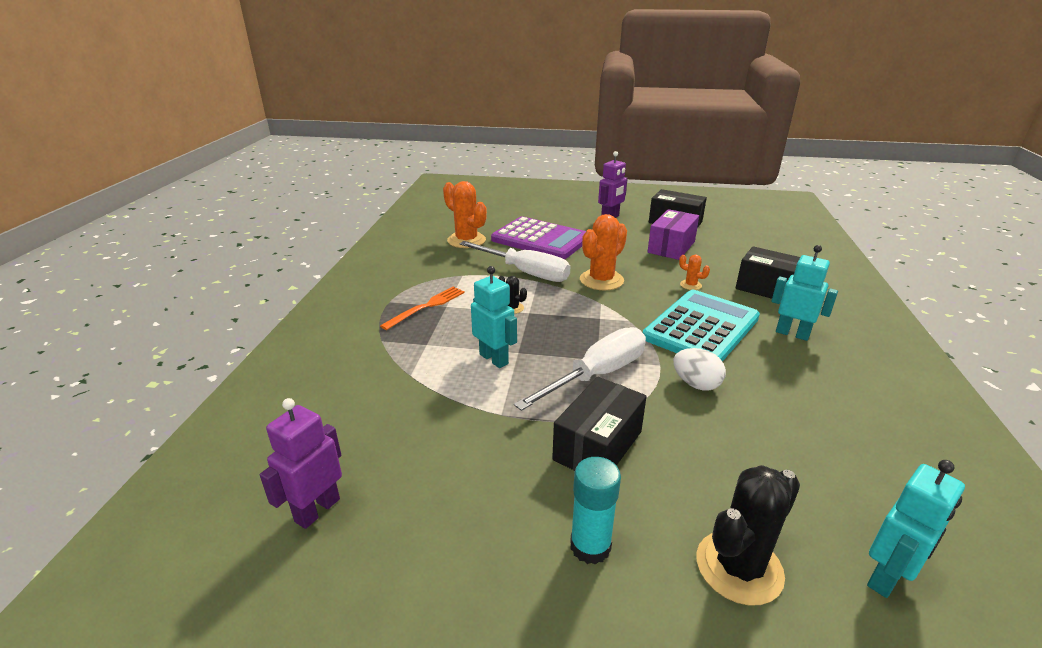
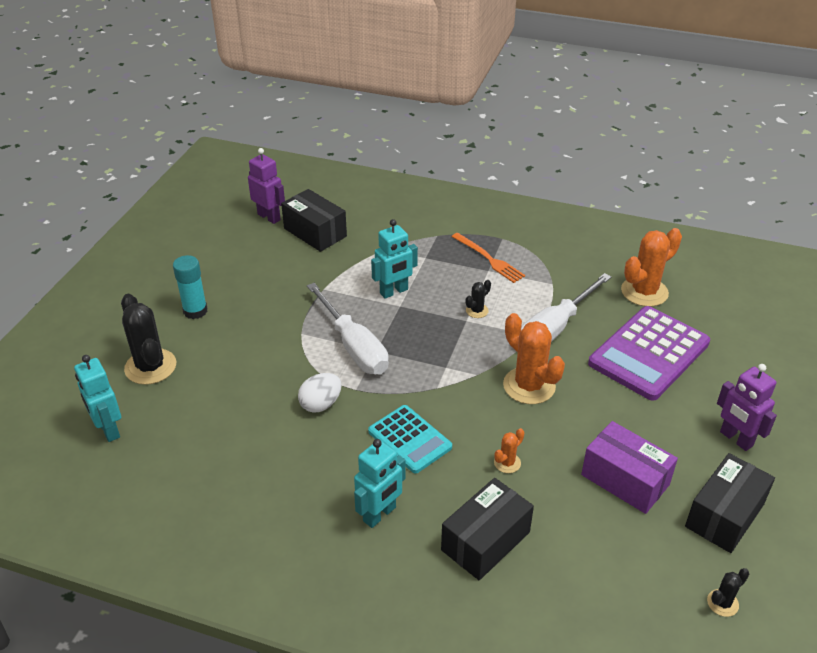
camera: 100 degrees right, 10 degrees up
black box [552,377,647,471] -> black box moved to [281,189,347,252]
turquoise calculator [643,290,760,362] -> turquoise calculator [368,405,452,473], size x0.61
none -> black cactus [707,568,749,617]

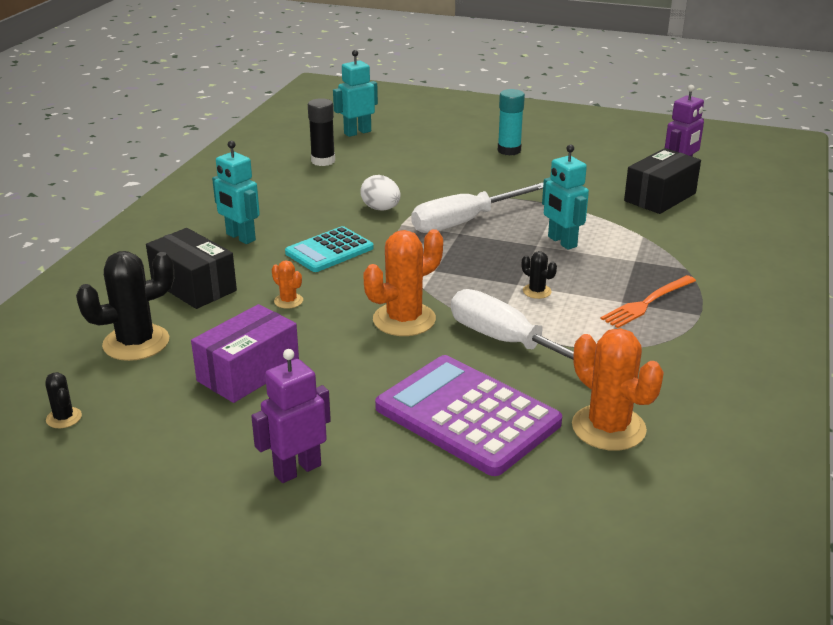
camera: 90 degrees right, 10 degrees down
black cactus [121,294,176,385] -> black cactus moved to [76,251,174,361]
black box [685,453,775,553] -> none
none -> black glue stick [308,98,335,166]

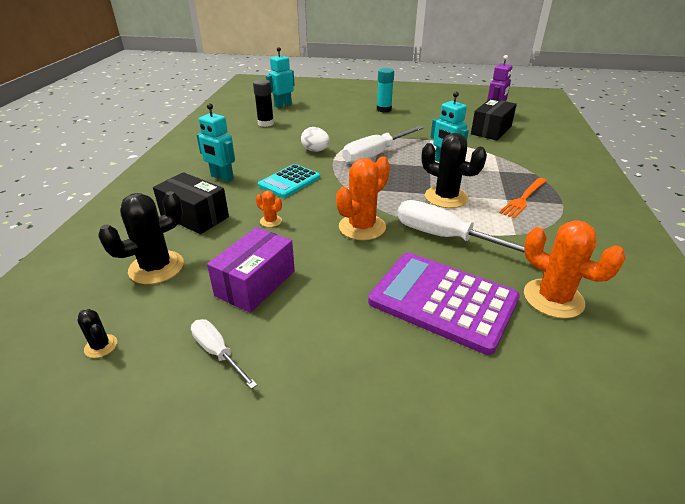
camera: 10 degrees left, 5 degrees up
purple robot [251,349,331,483] -> none
black cactus [522,251,557,299] -> black cactus [422,133,487,208], size x2.10
none -> white screwdriver [191,319,257,389]

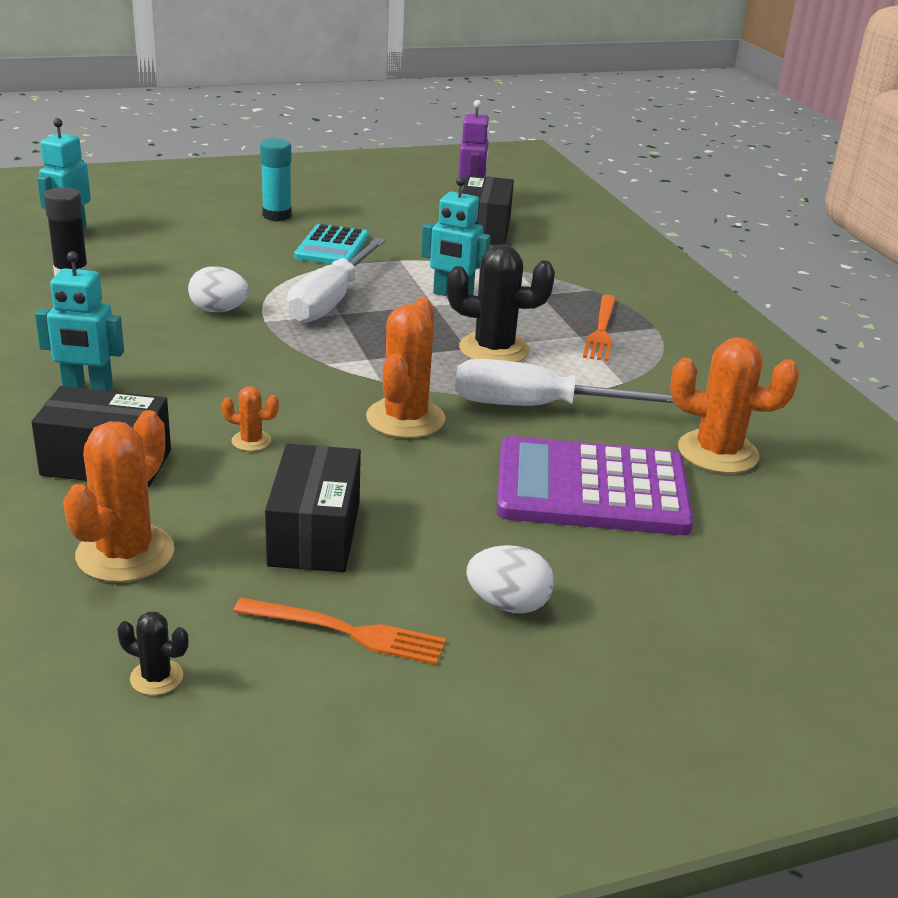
camera: 30 degrees left, 5 degrees down
black cactus [98,191,184,284] -> orange cactus [63,410,174,583]
white screwdriver [191,319,257,389] -> orange fork [233,598,446,665]
purple box [207,227,295,313] -> black box [265,444,361,572]
turquoise calculator [258,164,320,198] -> turquoise calculator moved to [294,224,369,264]
none -> white egg [466,545,554,613]

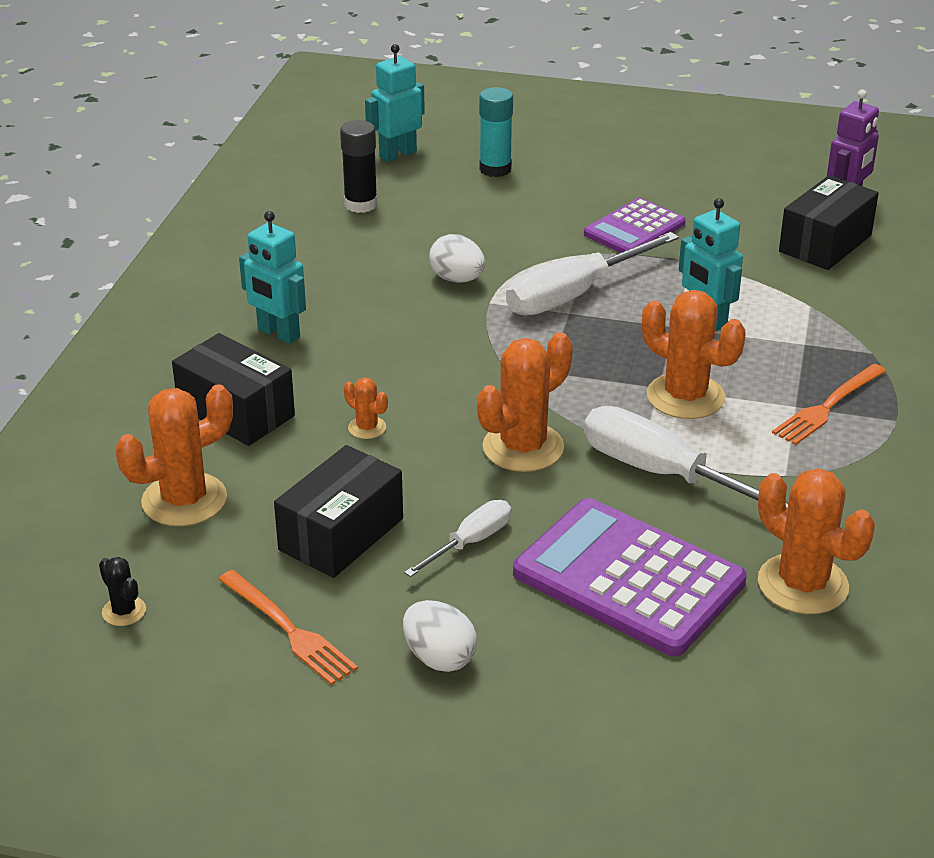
camera: 35 degrees right, 5 degrees up
turquoise glue stick [260,138,292,221] -> turquoise glue stick moved to [479,87,513,177]
turquoise calculator [294,224,369,264] -> purple calculator [584,198,686,253]
black cactus [447,244,555,362] -> orange cactus [642,290,746,419]
none -> white screwdriver [404,500,511,577]

